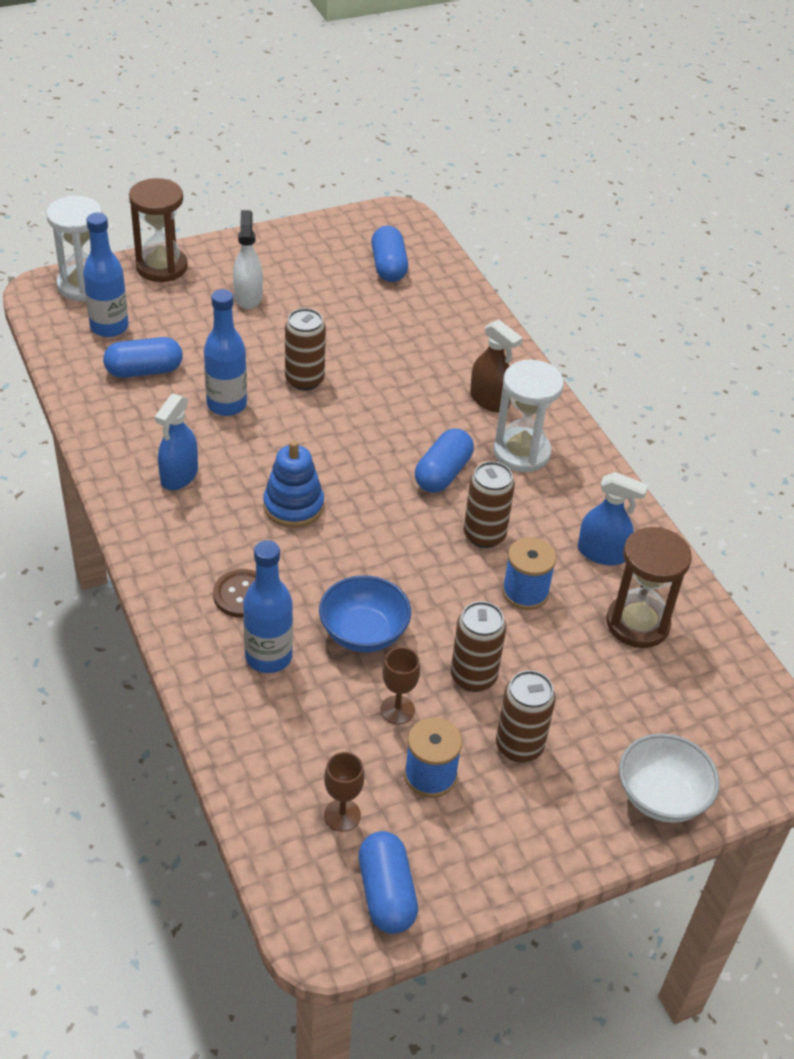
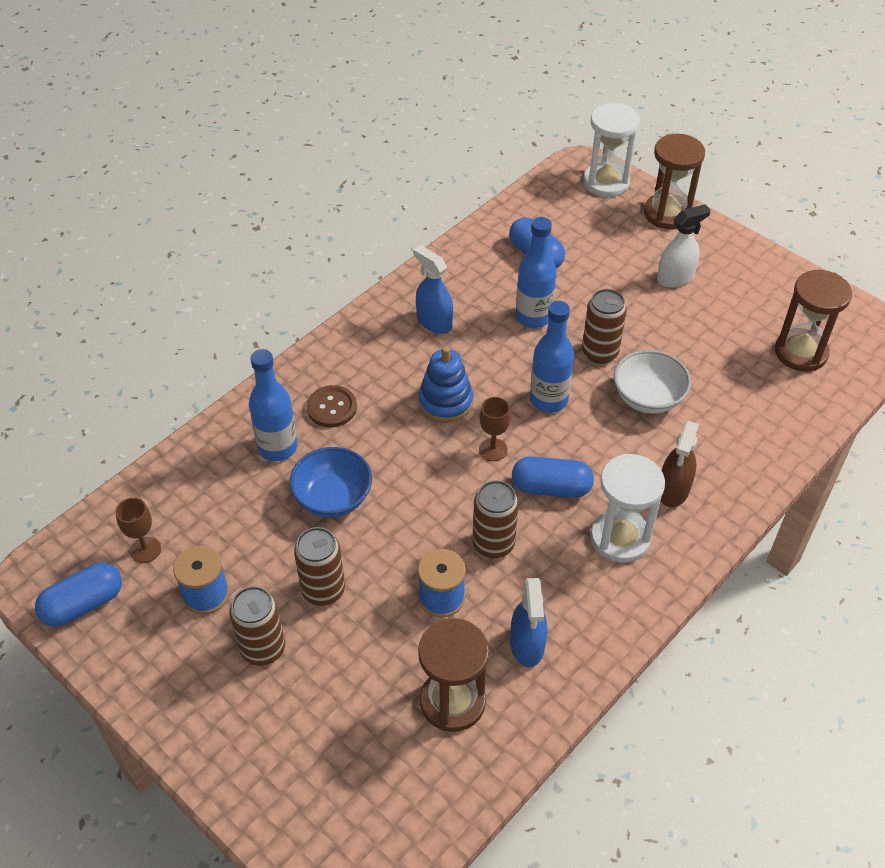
camera: 70 degrees right, 5 degrees up
blue bottle [83,213,129,337] -> blue bottle moved to [530,301,574,413]
blue spray bottle [155,393,198,490] -> blue spray bottle turned 45 degrees clockwise [413,245,453,334]
blue capsule [371,226,408,282] -> brown hourglass [775,270,852,372]
brown goblet [380,647,420,724] -> brown goblet moved to [479,397,511,461]
white bowl [619,733,720,823] -> white bowl moved to [614,350,691,414]

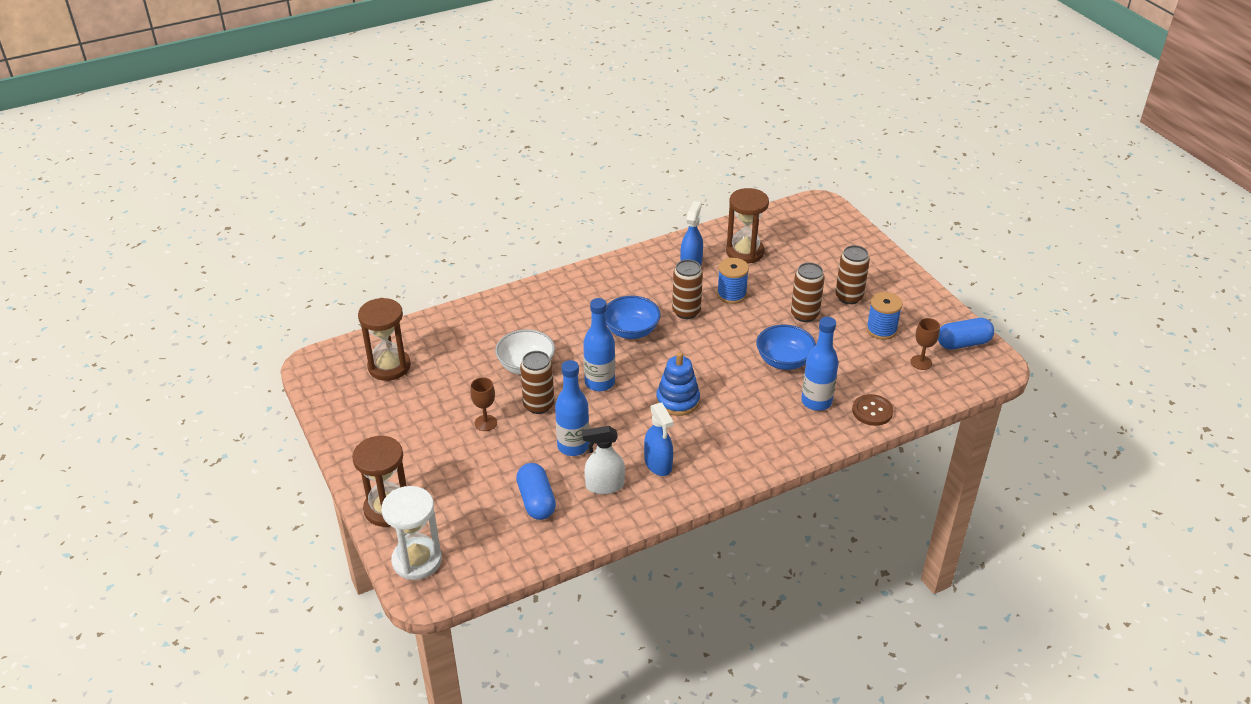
camera: 160 degrees left, 10 degrees down
brown button [307,385,357,427] -> brown button moved to [852,394,893,426]
brown goblet [479,397,511,461] -> brown goblet moved to [470,377,497,431]
blue capsule [512,456,594,498] -> blue bowl [605,296,661,339]
white hourglass [591,454,665,563] -> none
white spray bottle [657,204,711,288] -> white spray bottle moved to [582,426,625,494]
brown spray bottle [661,421,699,507] -> none

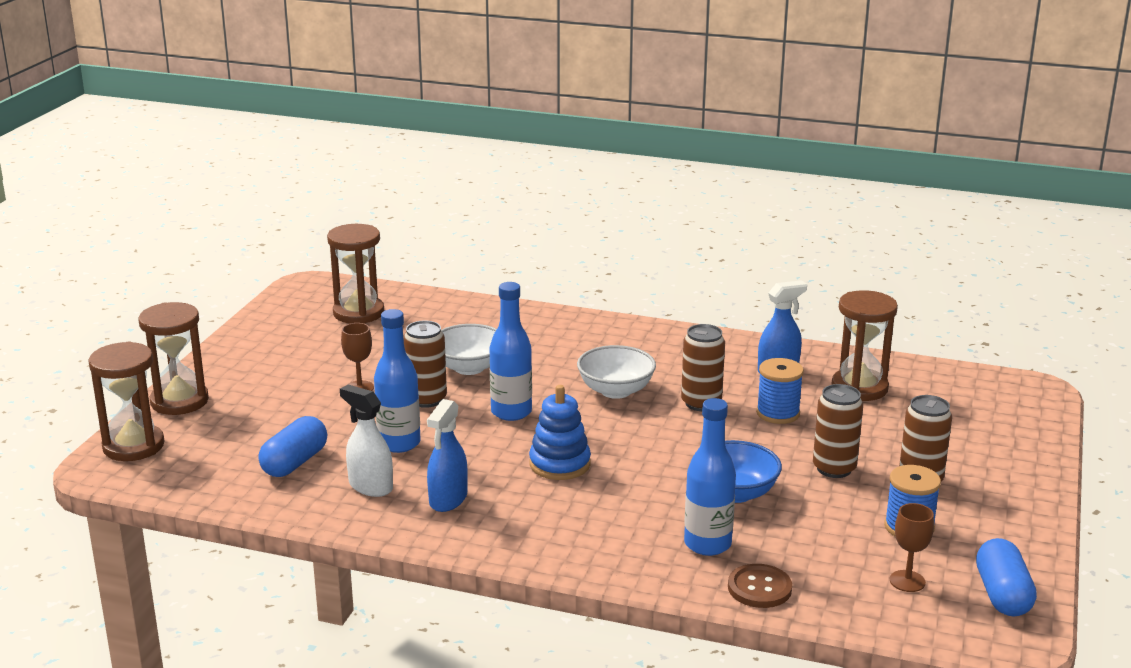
camera: 45 degrees right, 15 degrees down
white hourglass [381,486,442,580] -> brown hourglass [88,342,164,461]
blue bowl [605,296,661,339] -> white bowl [577,345,656,399]
blue capsule [938,318,994,350] -> blue capsule turned 60 degrees clockwise [976,538,1037,617]

